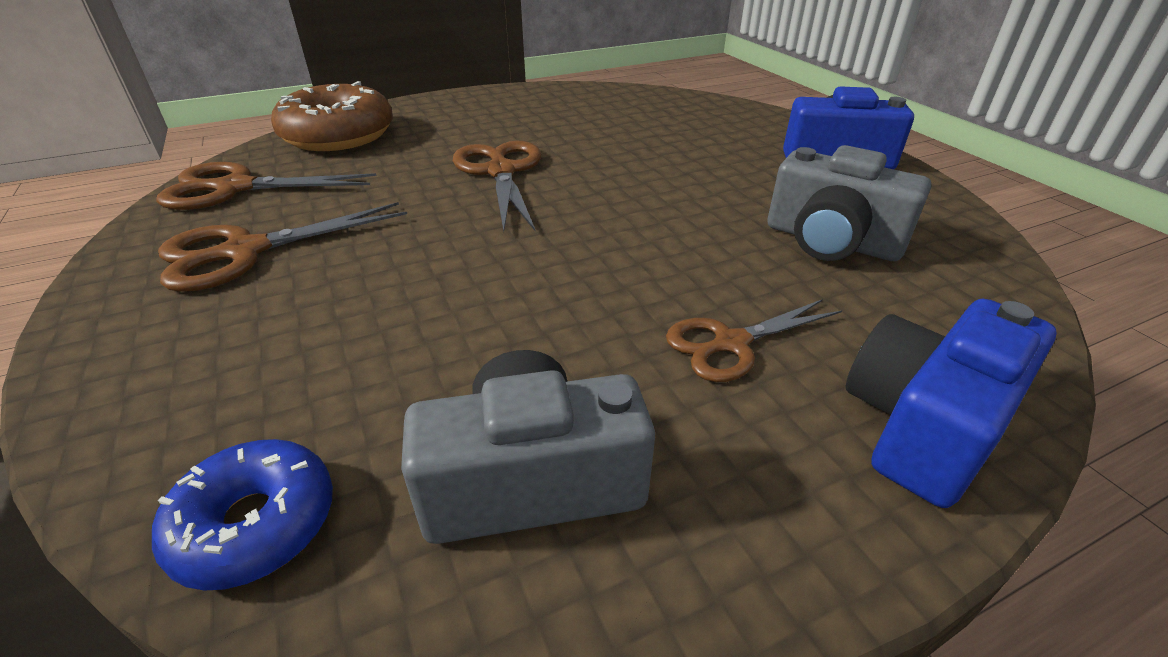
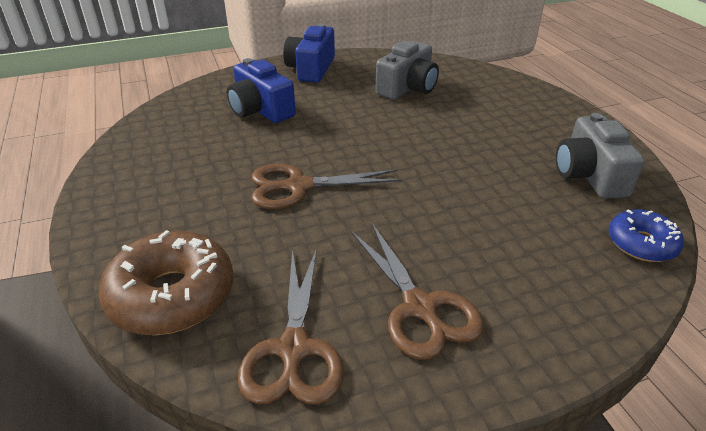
camera: 85 degrees left, 0 degrees up
brown scissors [666,299,842,382] -> none
blue camera [846,299,1057,508] -> blue camera moved to [227,58,296,123]

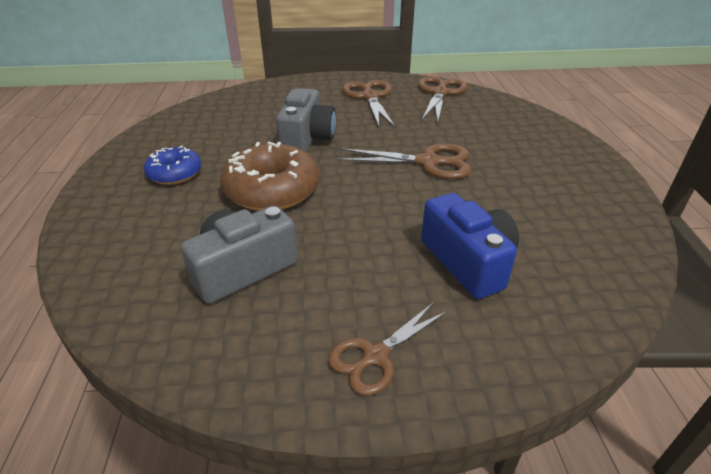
camera: 165 degrees left, 0 degrees up
brown donut [99,230,233,335] -> brown donut moved to [220,142,319,211]
blue camera [283,23,335,83] -> brown scissors [328,302,448,396]
grey camera [556,113,645,199] -> grey camera moved to [276,88,336,152]
blue donut [608,209,684,262] -> blue donut moved to [144,146,201,185]

